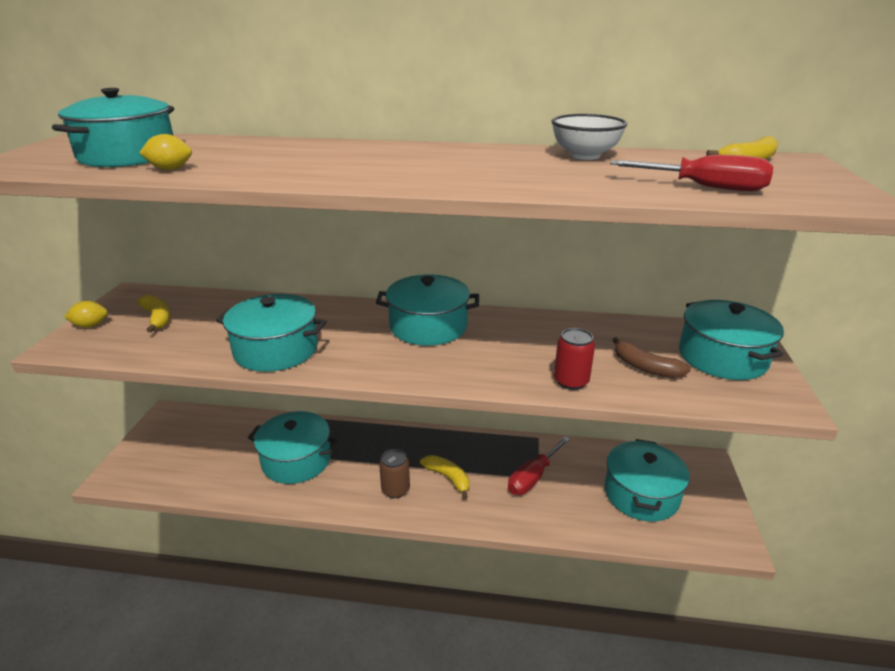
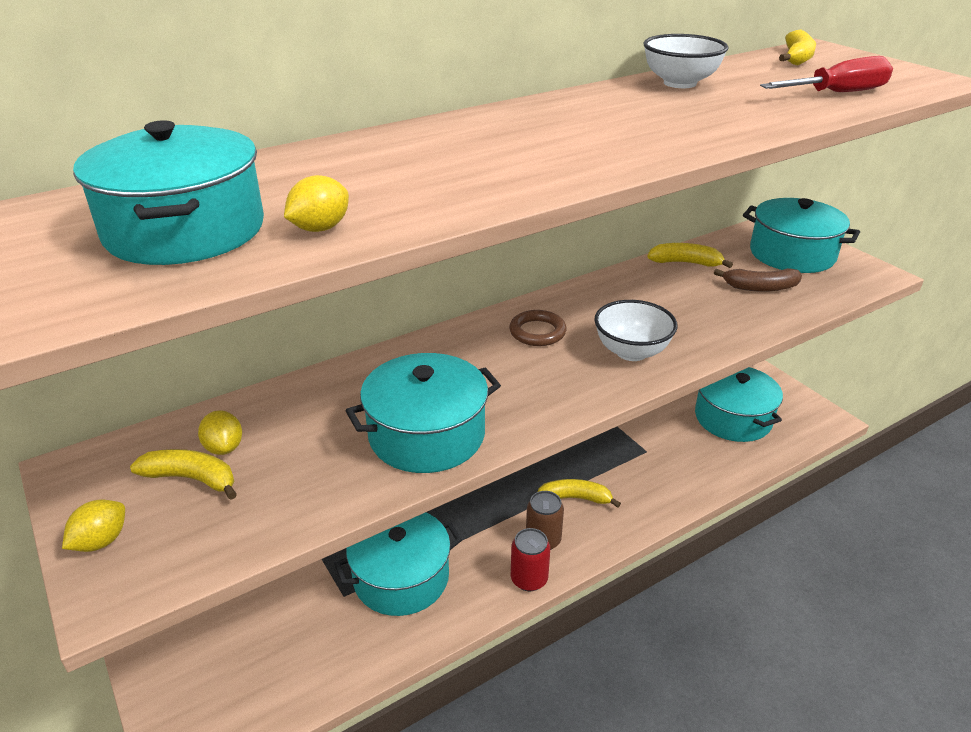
camera: 40 degrees left, 5 degrees up
turquoise pot [376,274,479,346] -> brown ring [509,310,567,346]
red screwdriver [508,437,570,495] -> none
red can [554,328,595,390] -> red can moved to [511,528,550,591]
none -> yellow lemon [198,410,242,455]
none -> white bowl [594,300,678,361]
none -> yellow banana [647,243,733,268]

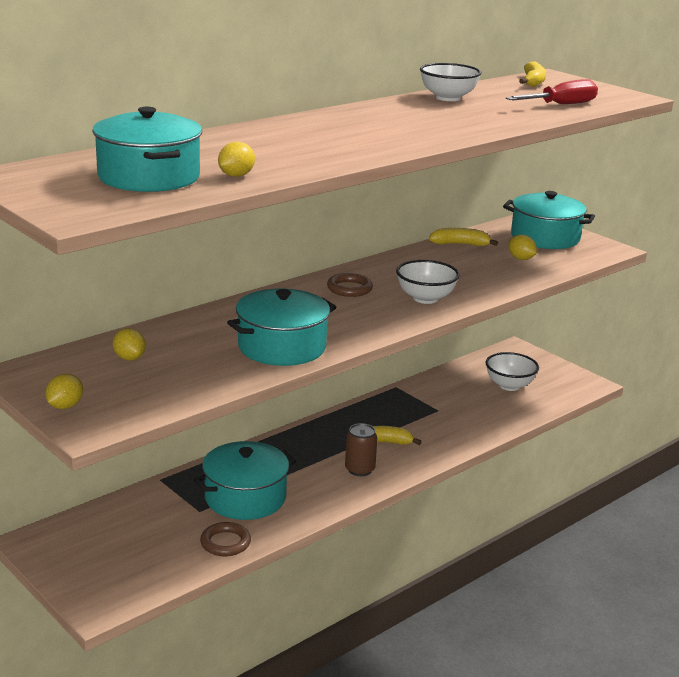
camera: 10 degrees left, 10 degrees down
yellow banana [130,449,237,500] -> none
red can [511,528,550,591] -> none
turquoise pot [695,367,783,442] -> white bowl [486,352,539,391]
brown banana [714,268,802,292] -> yellow lemon [508,235,537,260]
none -> brown ring [200,522,251,556]

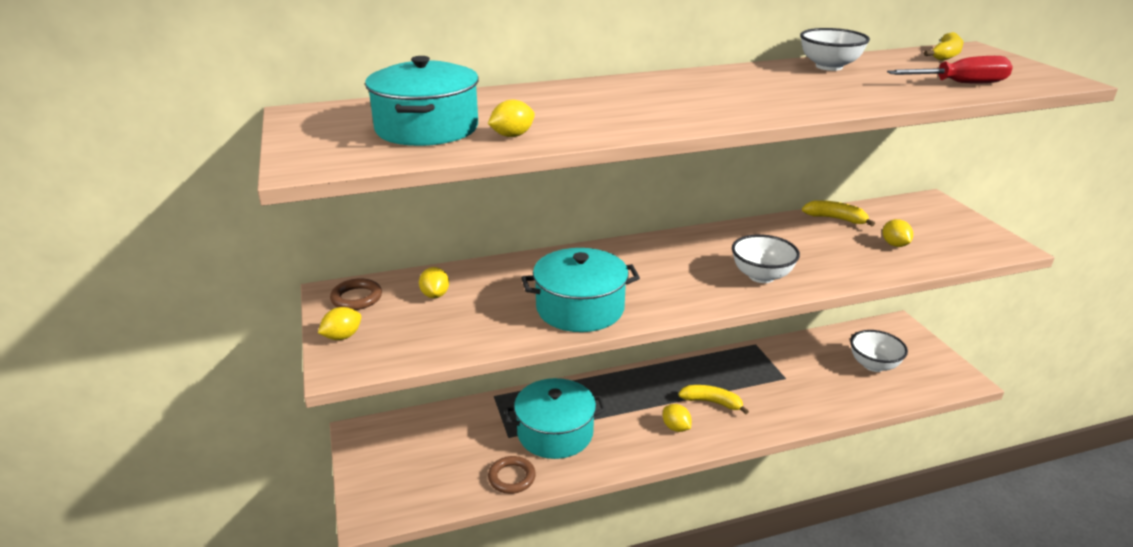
camera: 25 degrees right, 5 degrees up
brown ring [327,273,373,297] -> brown ring moved to [330,278,382,310]
brown can [345,423,377,476] -> yellow lemon [663,404,692,432]
turquoise pot [503,191,595,249] -> none

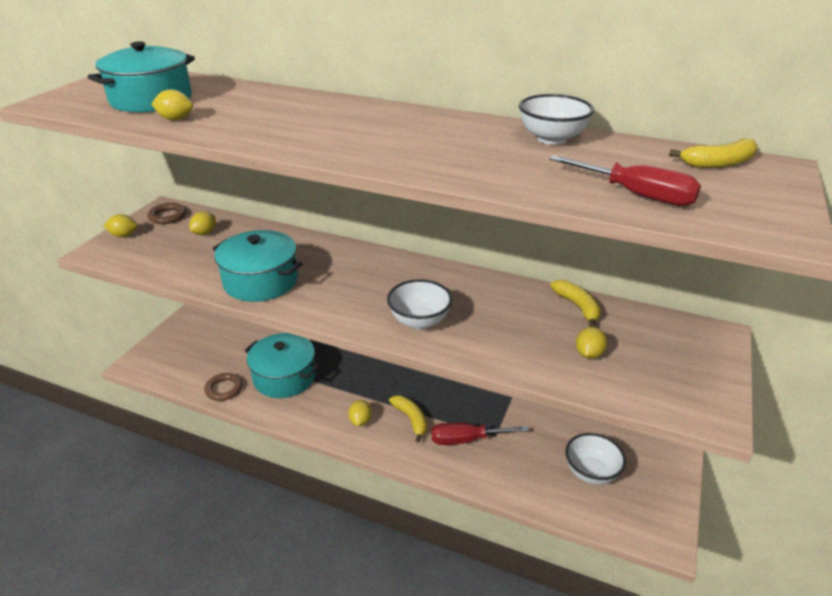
camera: 40 degrees right, 5 degrees up
none -> red screwdriver [431,423,529,445]

